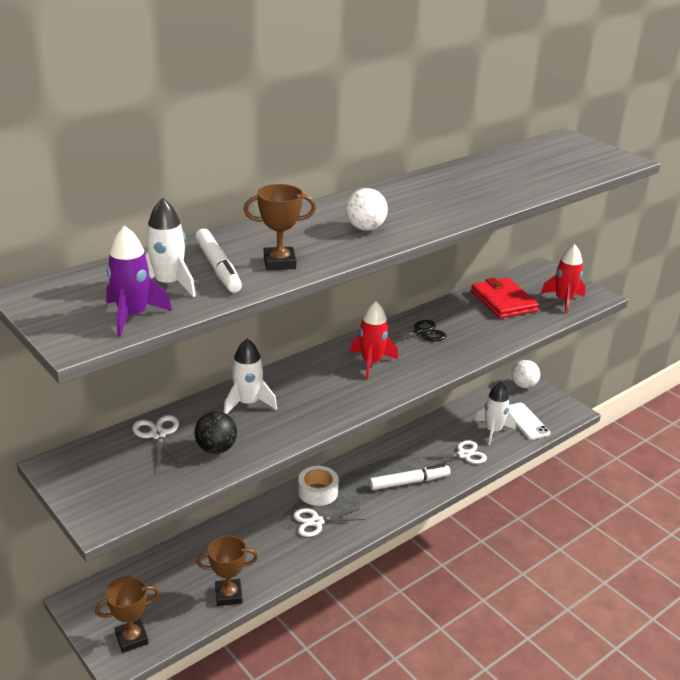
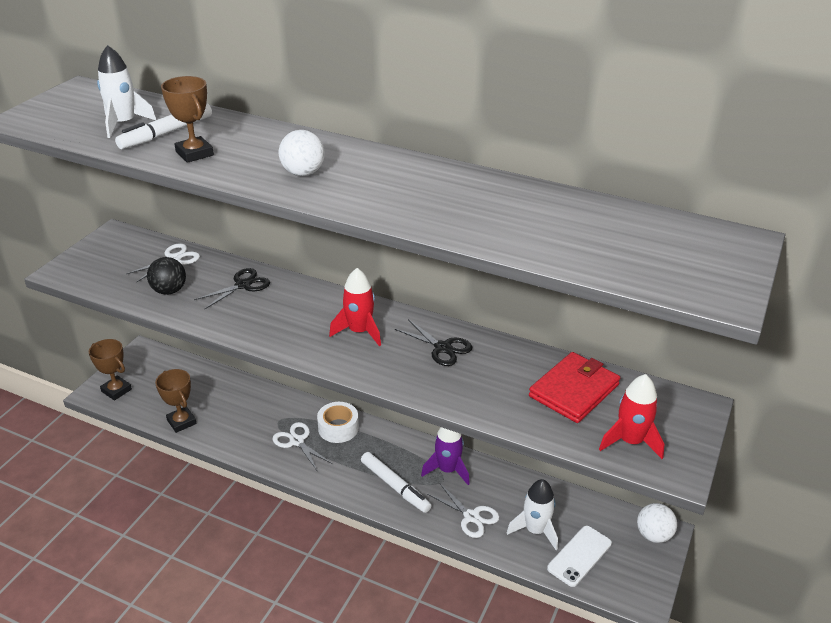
camera: 65 degrees right, 5 degrees up
purple rocket [106,225,172,337] -> purple rocket moved to [421,427,470,485]
white rocket [224,339,277,414] -> black scissors [194,268,270,309]

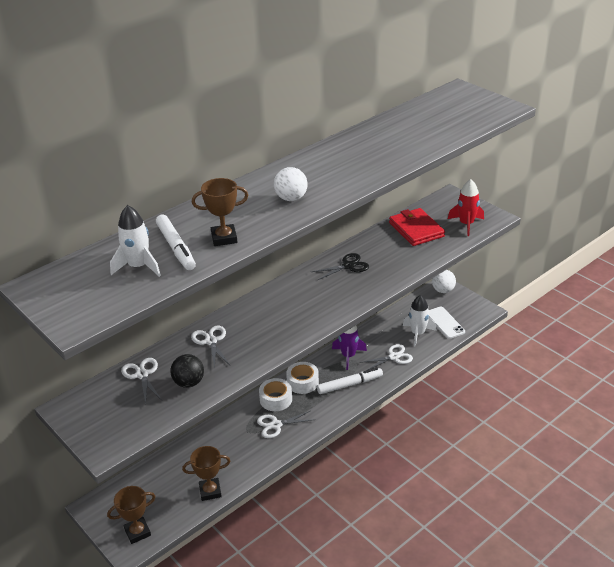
camera: 65 degrees left, 0 degrees up
black scissors [194,268,270,309] -> white scissors [191,326,231,369]
red rocket [329,268,381,346] -> none
none -> white tape [286,362,319,394]

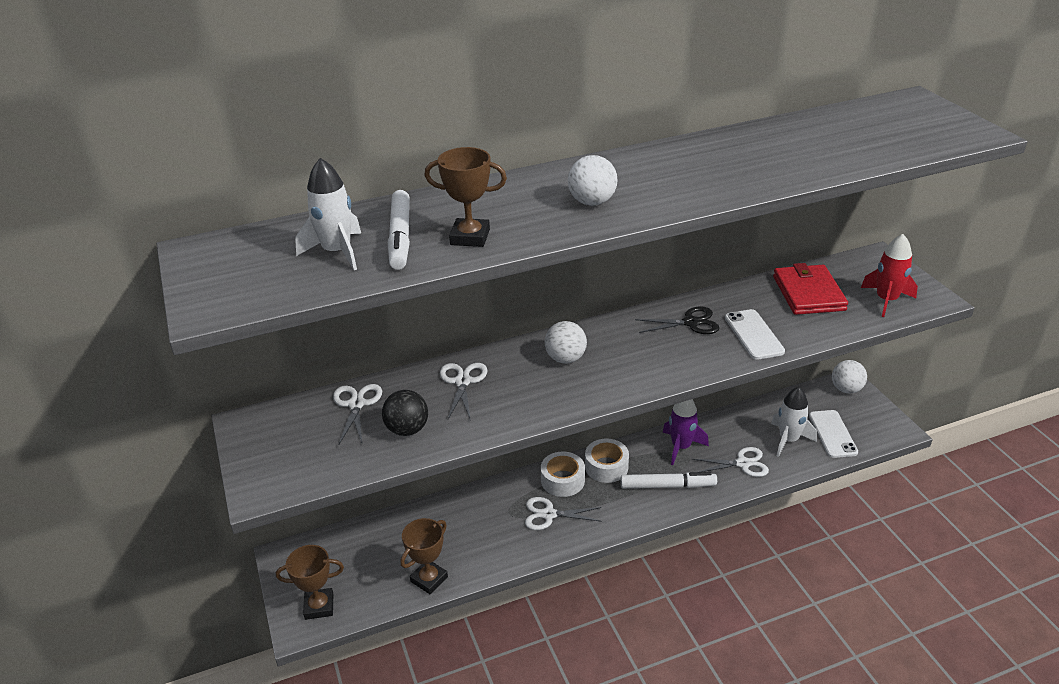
camera: 20 degrees right, 0 degrees up
brown trophy [182,446,230,501] -> brown trophy turned 60 degrees counterclockwise [401,518,448,594]
none -> white ball [544,321,587,364]
none -> white phone [725,309,785,360]

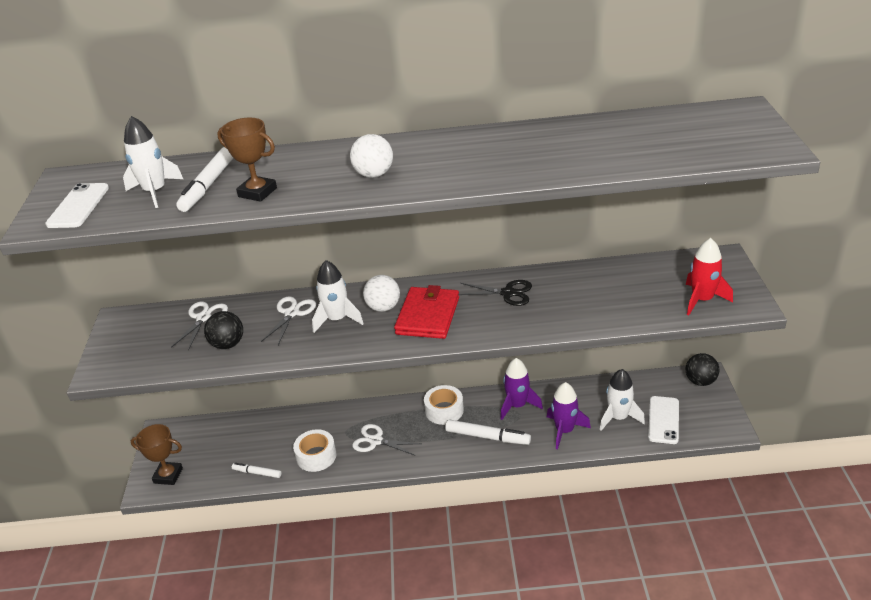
camera: 20 degrees right, 0 degrees up
brown trophy [401,518,448,594] -> white marker [232,463,281,478]
white tape [541,452,585,497] -> white tape moved to [293,429,337,472]
white scissors [692,447,769,477] -> purple rocket [547,382,591,449]
white phone [725,309,785,360] -> white phone moved to [45,183,109,228]
red wallet [773,263,848,315] -> red wallet moved to [394,285,459,339]
white ball [832,360,867,394] -> black ball [685,353,719,386]
none -> white rocket [312,260,364,333]

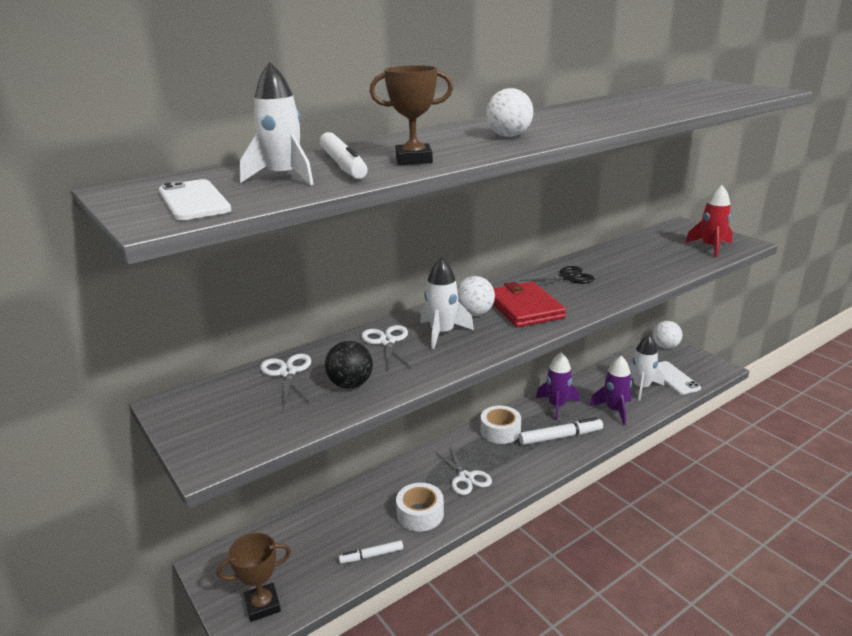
camera: 35 degrees left, 10 degrees down
white scissors [352,424,421,455] -> white scissors turned 105 degrees counterclockwise [435,446,492,495]
black ball [685,353,719,386] -> white ball [653,321,682,349]

